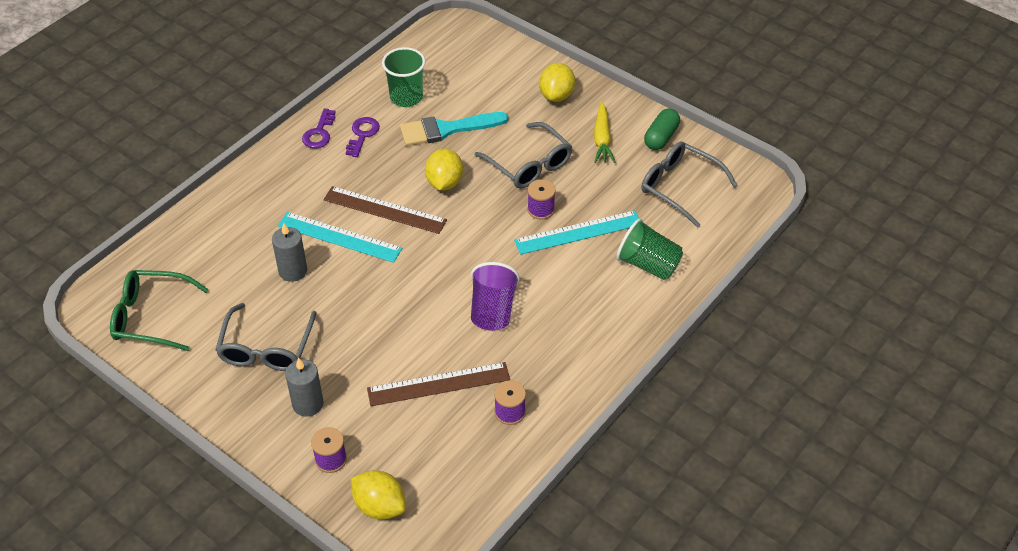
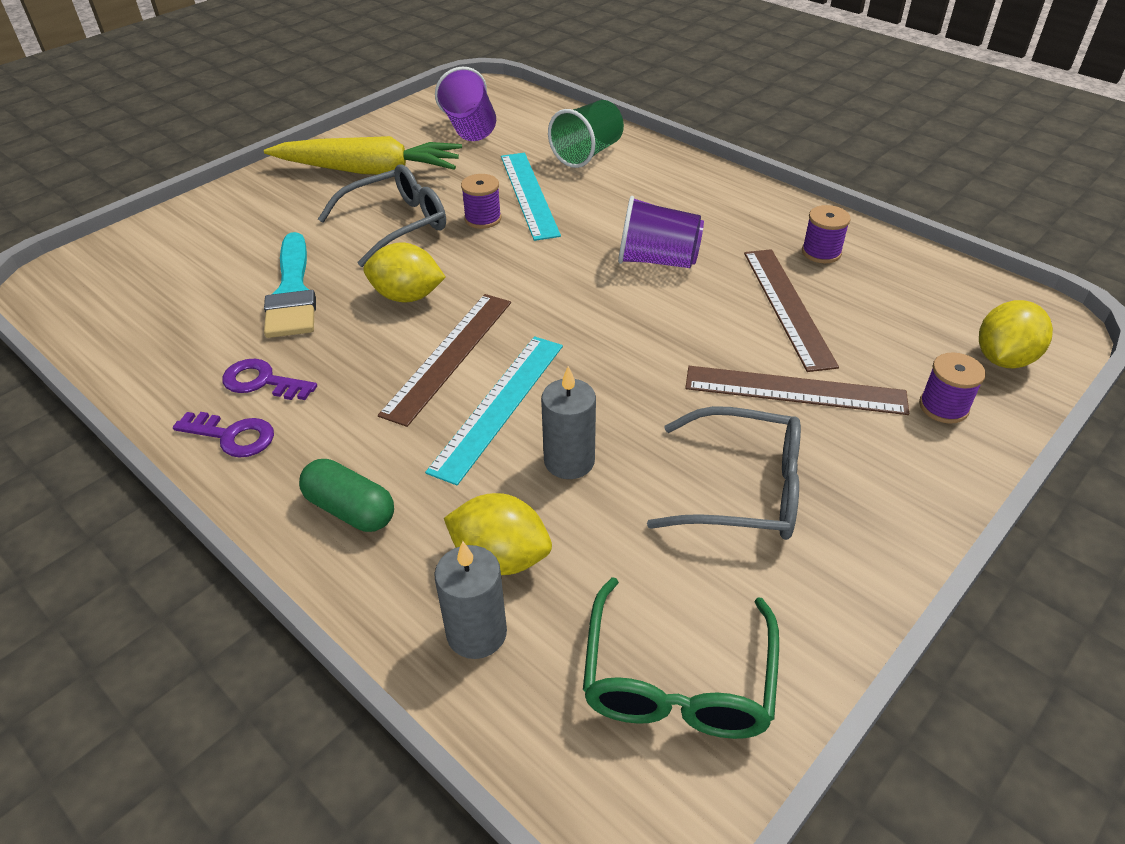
camera: 85 degrees left, 5 degrees down
grey candle [285,358,324,417] -> grey candle moved to [434,541,507,659]
green cup [382,47,425,107] -> none
yellow lemon [539,63,575,102] -> yellow lemon moved to [444,493,552,575]
yellow carrot [594,102,615,163] -> yellow carrot [264,136,462,175], size x1.73
grey glasses [641,141,738,227] -> purple cup [435,67,496,141]
green capsule [644,108,680,150] -> green capsule moved to [299,459,394,532]
none -> brown ruler [685,366,909,415]

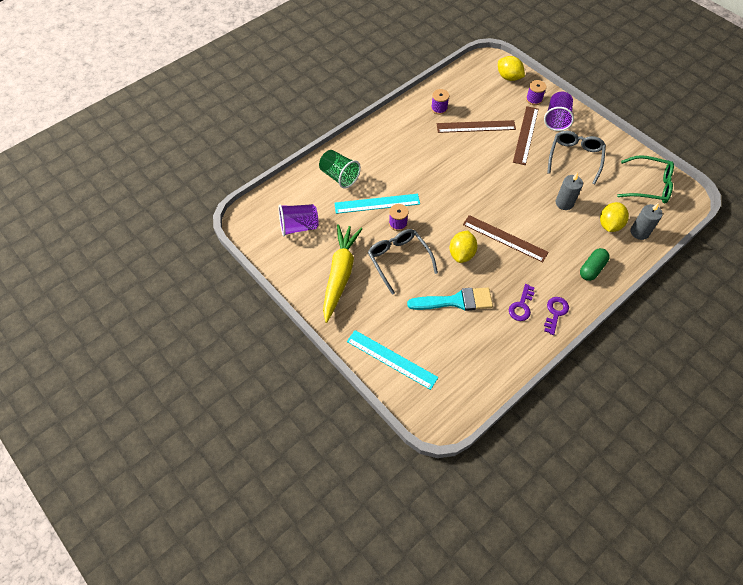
camera: 85 degrees left, 15 degrees up
turquoise ruler [425,336,563,485] -> turquoise ruler moved to [347,330,438,390]
purple cup [618,196,704,268] -> purple cup moved to [544,92,574,131]

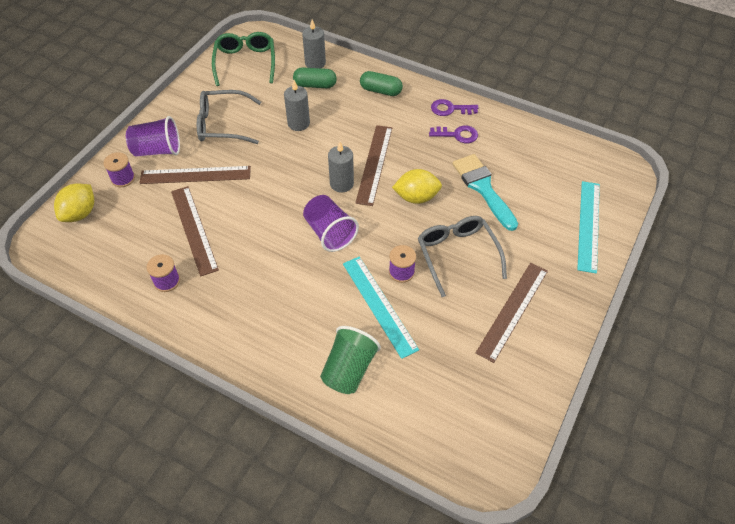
camera: 110 degrees left, 5 degrees down
purple cup [279,204,319,236] -> purple cup moved to [303,195,359,252]
yellow carrot [323,224,362,323] -> brown ruler [476,263,548,363]
grey glasses [368,229,438,295] -> grey glasses turned 120 degrees clockwise [418,216,507,297]
yellow lemon [600,202,629,232] -> green capsule [293,67,337,88]
none -> grey candle [328,142,354,193]

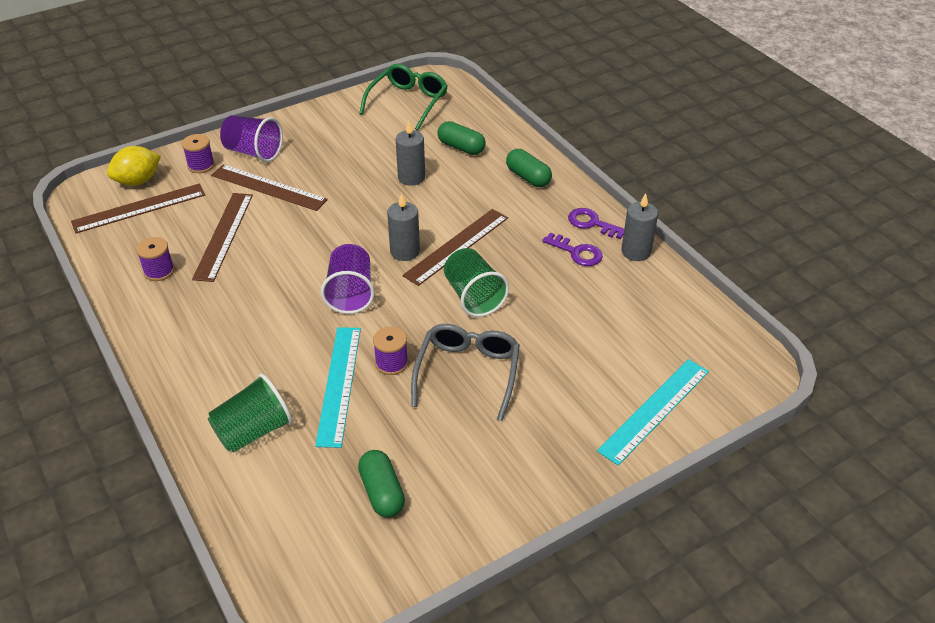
camera: 30 degrees right, 10 degrees down
grey glasses [197,90,261,144] -> none
grey candle [302,20,326,68] -> grey candle moved to [621,193,658,261]
yellow lemon [392,169,442,204] -> green cup [444,248,509,317]
turquoise brush [452,154,518,231] -> none
brown ruler [476,263,548,363] -> brown ruler moved to [71,184,205,234]
none -> green capsule [358,450,405,518]

